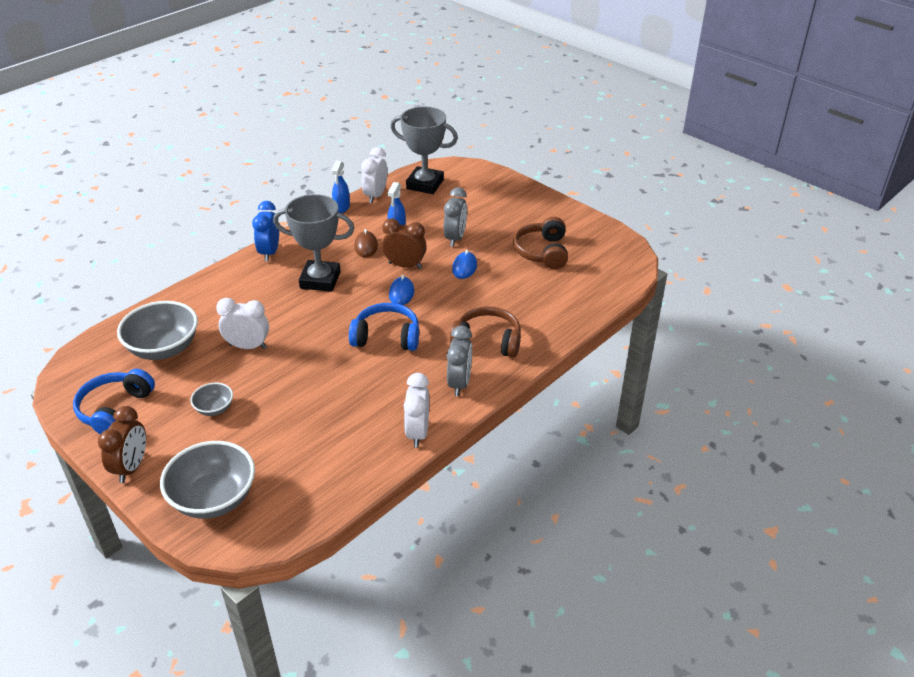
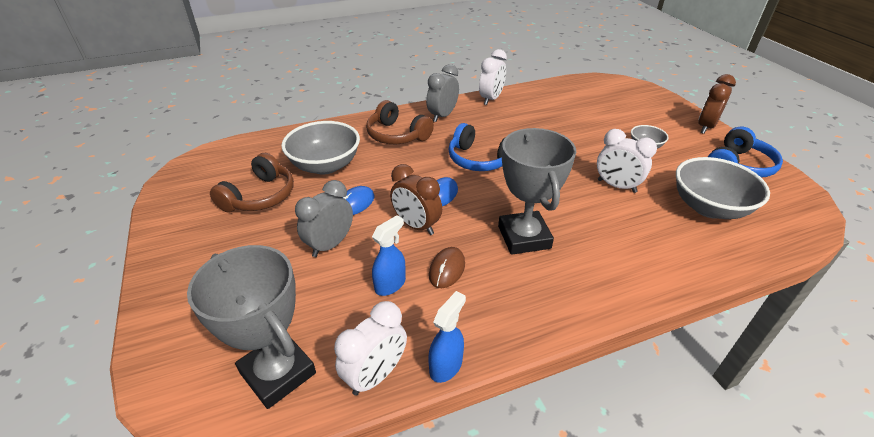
camera: 155 degrees left, 0 degrees up
grey bowl [160,441,255,519] -> grey bowl moved to [281,121,360,175]
blue clock [252,201,279,261] -> none
grey trophy [273,194,354,292] -> grey trophy turned 45 degrees clockwise [498,128,576,255]

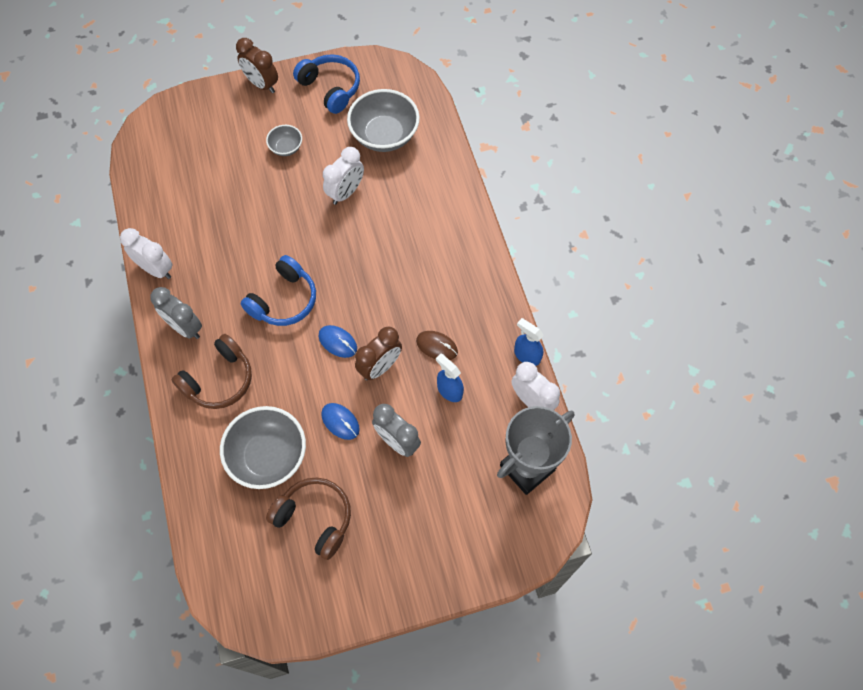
camera: 85 degrees left, 25 degrees up
grey trophy [498,128,576,255] -> none

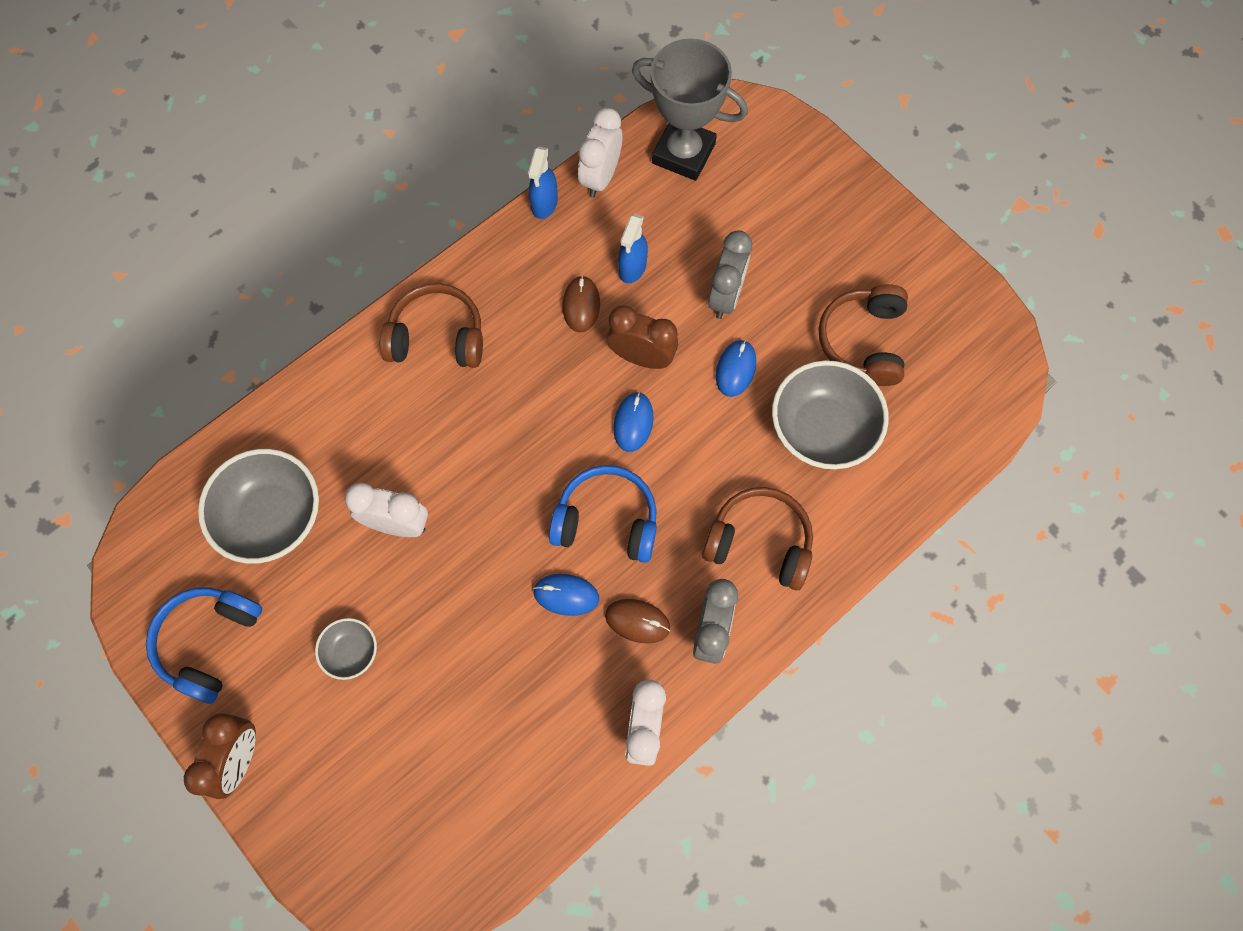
camera: 115 degrees left, 5 degrees up
none -> brown headphones [380,283,483,368]
none -> blue mouse [533,574,599,616]
none -> brown mouse [605,599,670,644]

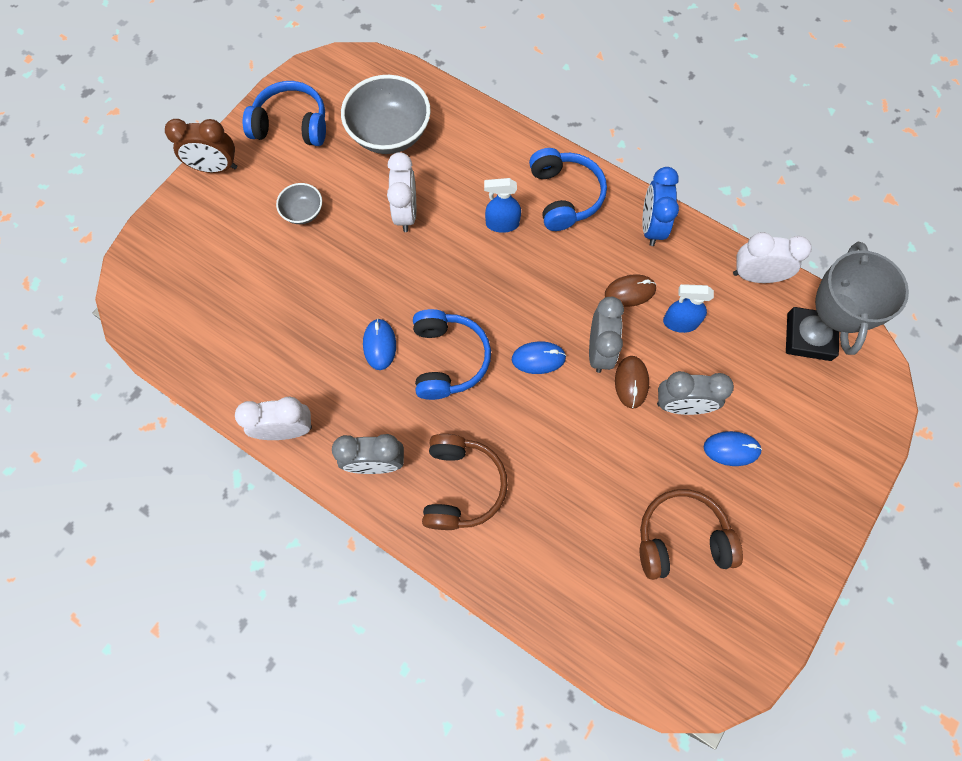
camera: 75 degrees right, 0 degrees up
brown headphones [380,283,483,368] -> blue headphones [529,148,607,231]
blue spray bottle [528,146,558,219] -> blue spray bottle moved to [484,178,521,233]
brown mouse [605,599,670,644] -> brown mouse moved to [615,356,649,409]
brown clock [607,305,678,369] -> grey clock [589,297,624,373]
blue mouse [716,340,756,397] -> blue mouse moved to [704,431,762,466]
grey bowl [772,360,889,469] -> none
none -> blue clock [642,167,679,246]

